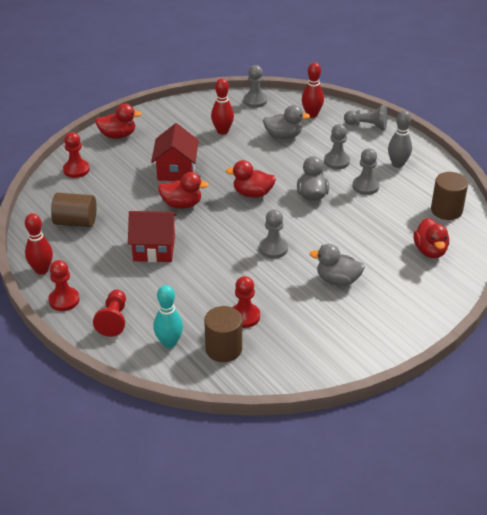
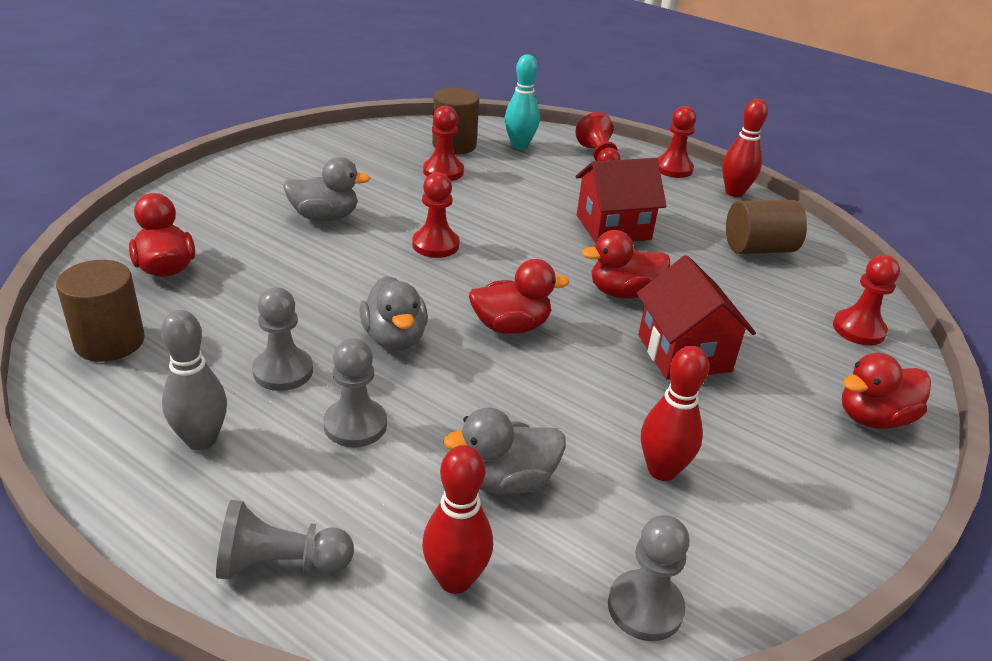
camera: 160 degrees right, 5 degrees down
grey pawn [259,209,288,259] -> red pawn [412,172,459,258]

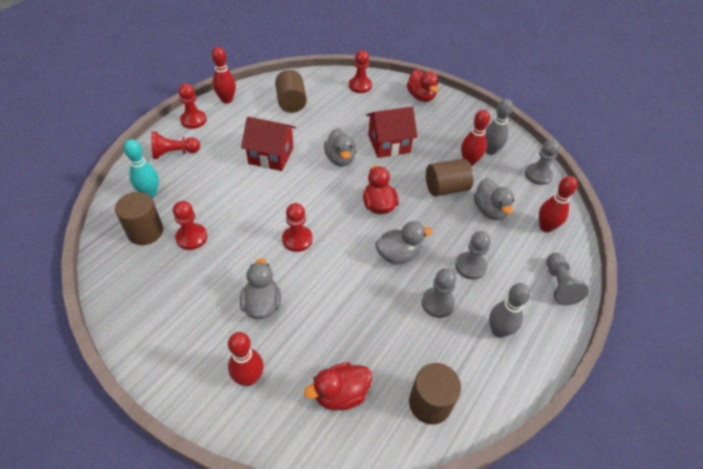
camera: 90 degrees left, 15 degrees up
red house [575,158,666,243] -> red house turned 60 degrees counterclockwise [241,117,296,171]
red duck [582,230,670,298] -> grey duck [324,128,357,167]
none -> red bowling pin [228,332,264,386]
none -> brown cylinder [426,159,473,196]
none -> grey bowling pin [485,99,513,155]

